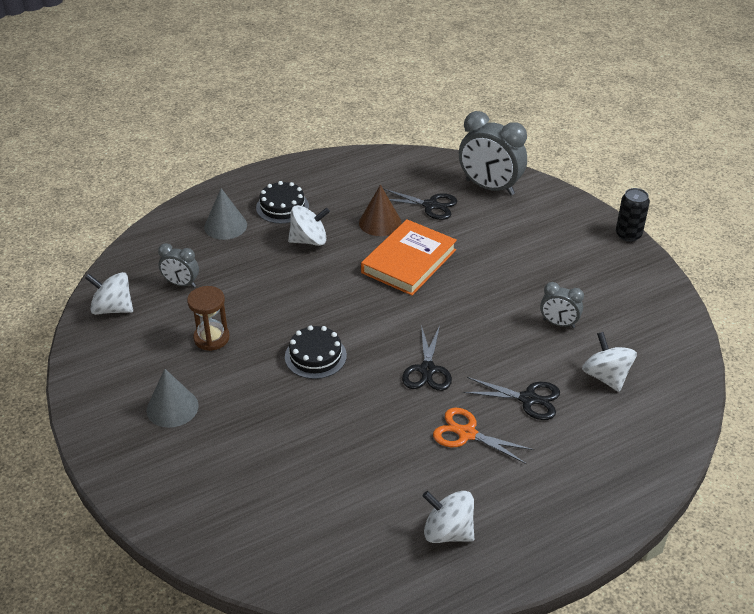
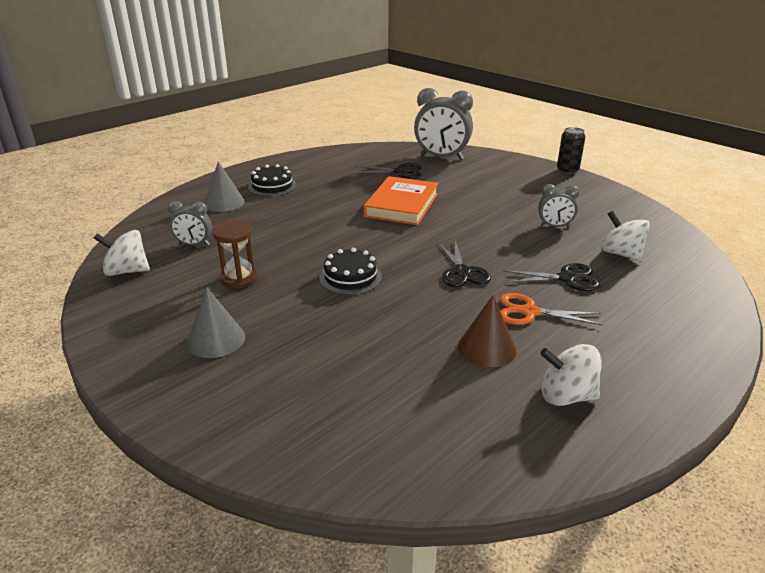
camera: 15 degrees left, 10 degrees down
white spinning top [288,205,330,246] -> none
brown cone [359,185,402,236] -> brown cone moved to [458,295,517,367]

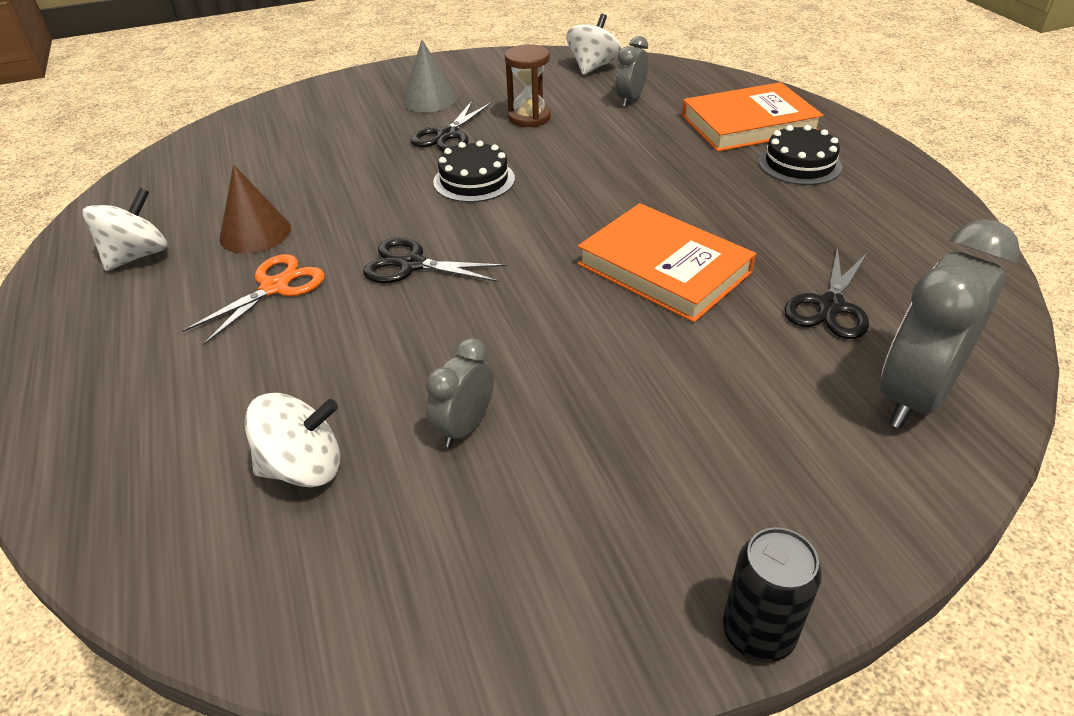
camera: 115 degrees right, 10 degrees up
grey cone [204,161,245,212] -> orange book [682,82,823,152]
black scissors [503,263,600,291] -> black scissors moved to [411,101,492,152]

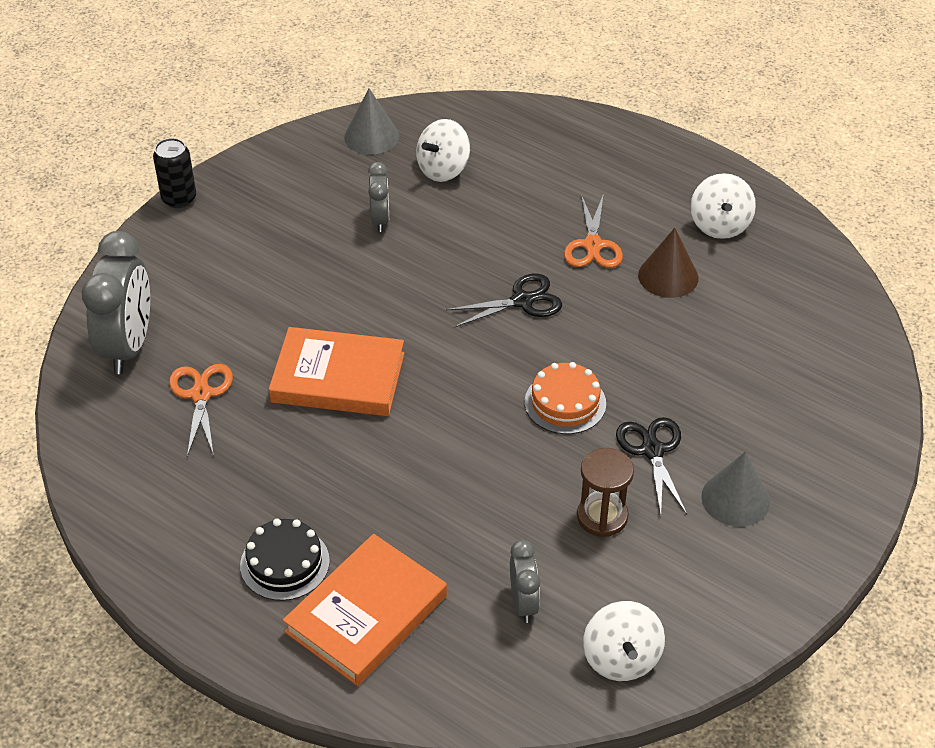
camera: 145 degrees right, 5 degrees up
black cake [433,141,515,202] -> orange cake [525,362,606,434]
black scissors [784,246,869,339] -> orange scissors [169,364,233,457]
none -> grey cone [344,88,399,154]

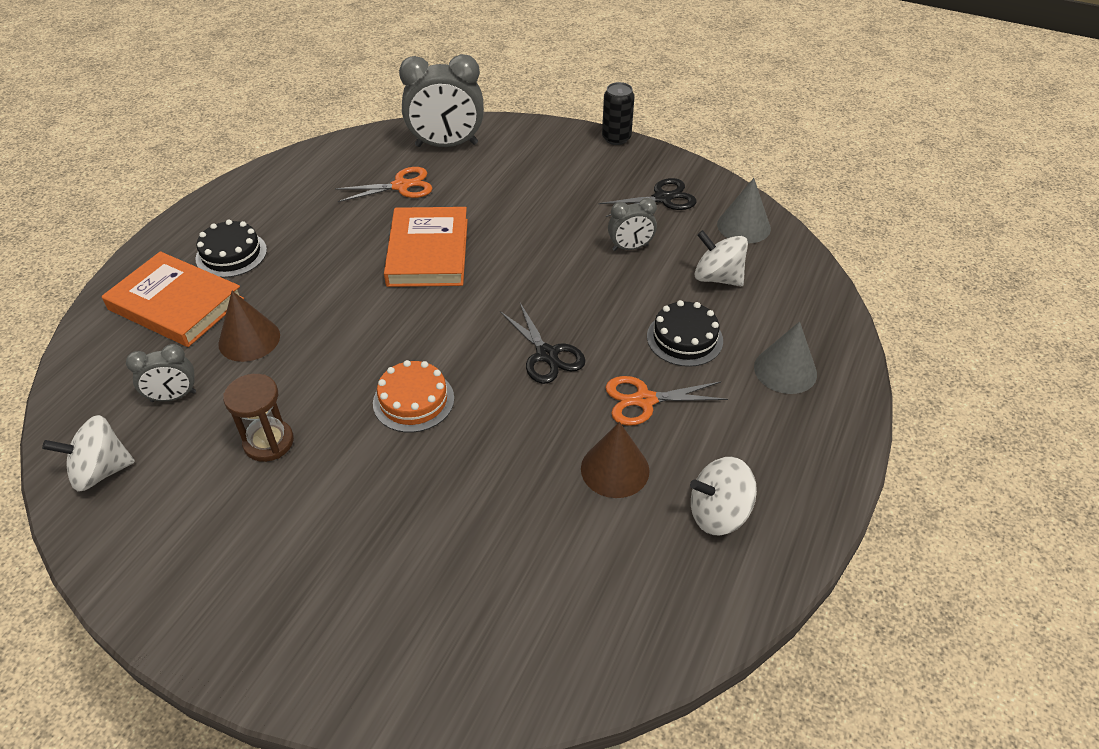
camera: 80 degrees right, 0 degrees up
black scissors [616,417,687,516] -> black scissors moved to [598,178,696,217]
grey cone [701,451,770,527] -> grey cone moved to [754,321,817,394]
none -> brown cone [218,291,280,362]
none -> black cake [647,300,723,367]

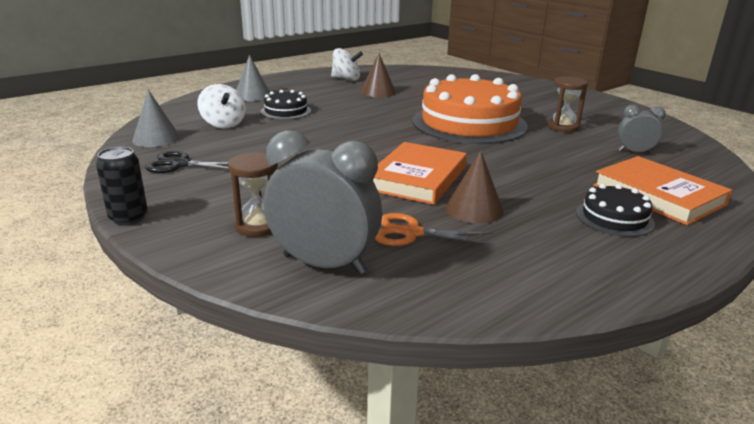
camera: 155 degrees left, 20 degrees down
white spinning top [42,415,135,492] -> none
brown cone [218,291,280,362] -> brown cone moved to [445,151,504,224]
orange cake [373,360,454,433] -> orange cake [413,74,528,144], size x2.18
black scissors [500,303,586,384] -> none
orange scissors [605,376,728,426] -> none
grey clock [608,198,657,251] -> none
none -> brown hourglass [228,152,278,237]

